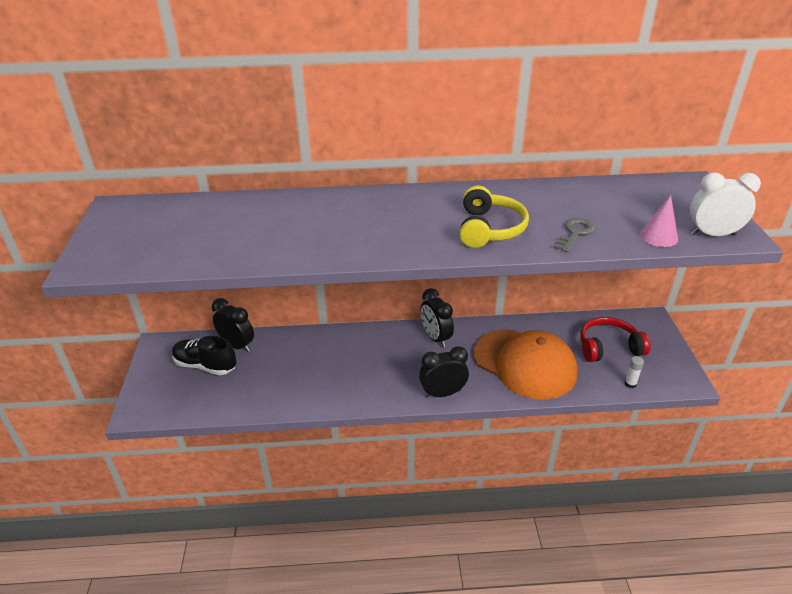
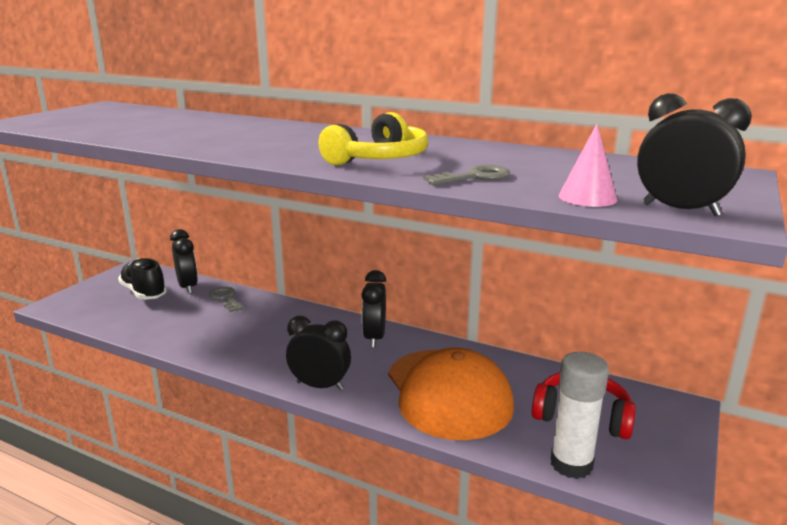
camera: 30 degrees right, 15 degrees down
white glue stick [625,356,644,388] -> white glue stick [551,352,609,479], size x2.24
white clock [690,172,761,236] -> black clock [637,93,752,216]
none -> grey key [209,287,243,312]

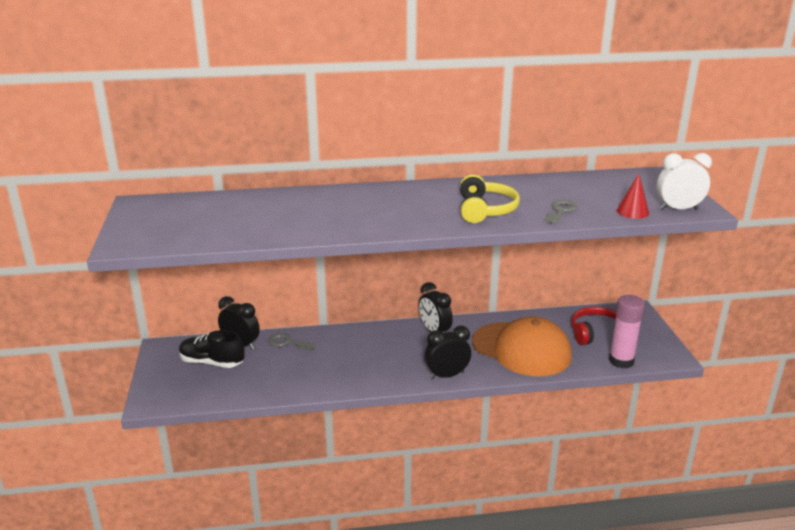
camera: 35 degrees left, 5 degrees up
white glue stick [551,352,609,479] -> pink glue stick [609,295,645,369]
pink cone [559,124,618,207] -> red cone [617,174,649,219]
black clock [637,93,752,216] -> white clock [657,153,712,210]

